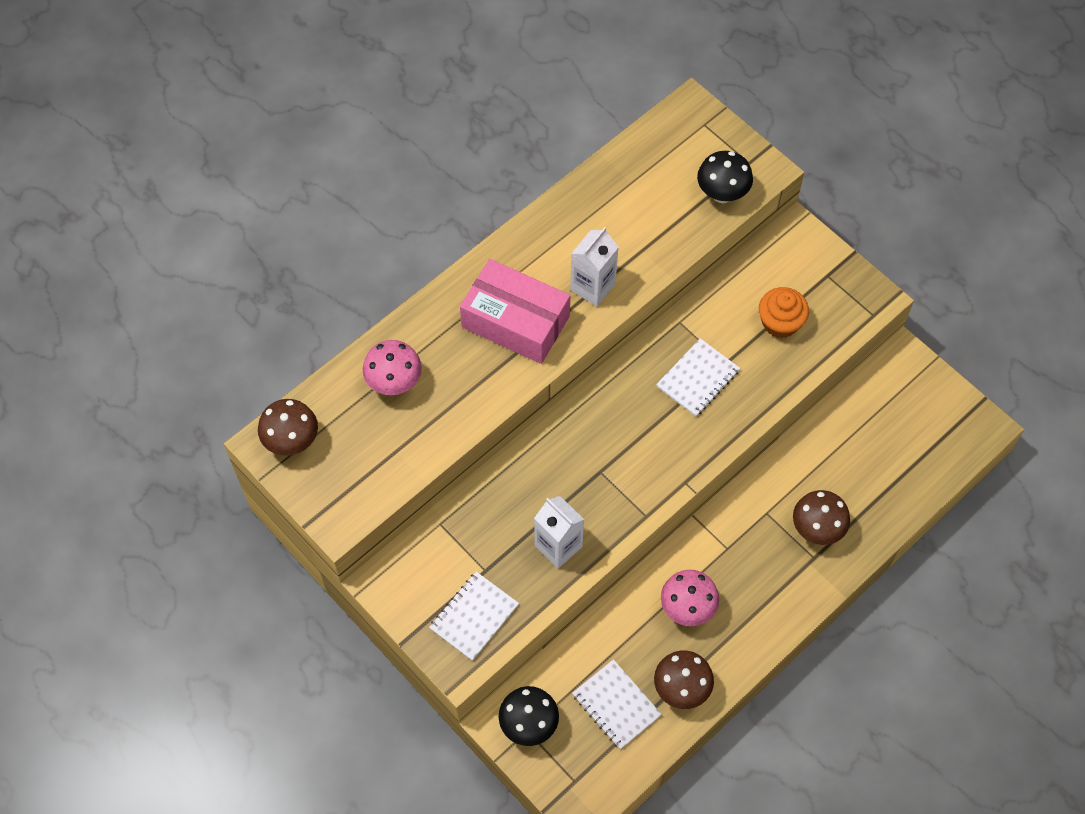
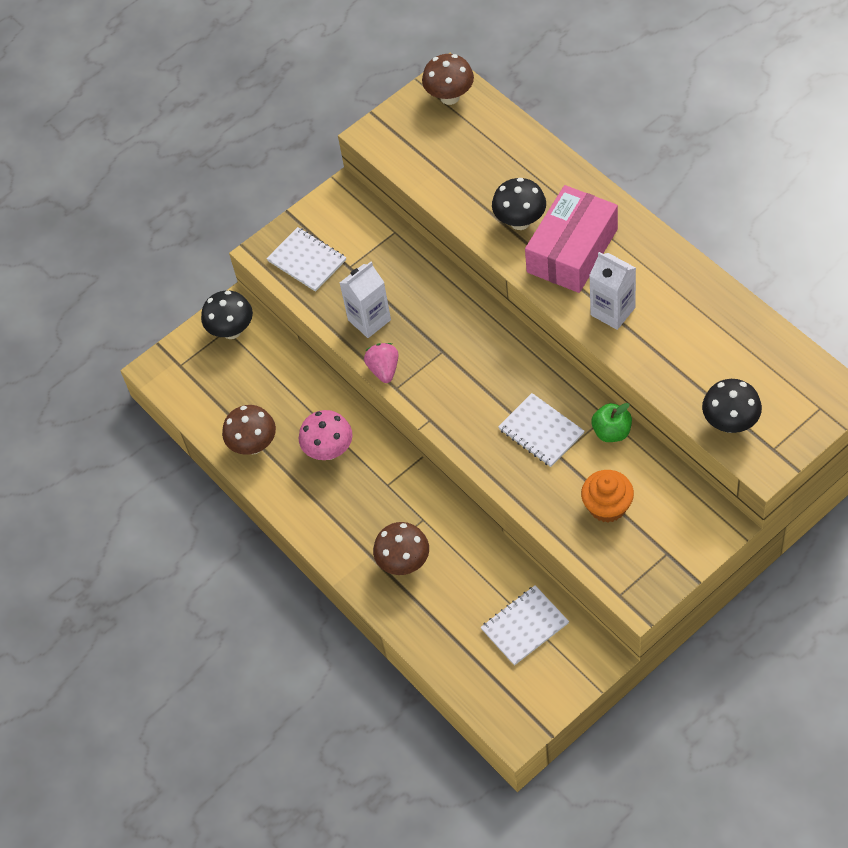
camera: 100 degrees right, 5 degrees down
pink mushroom [363,340,422,395] -> none
white notebook [572,659,662,749] -> white notebook moved to [481,585,569,666]
none -> pink strawberry [364,343,398,383]
none -> black mushroom [492,178,546,230]
none -> green apple [591,403,632,442]

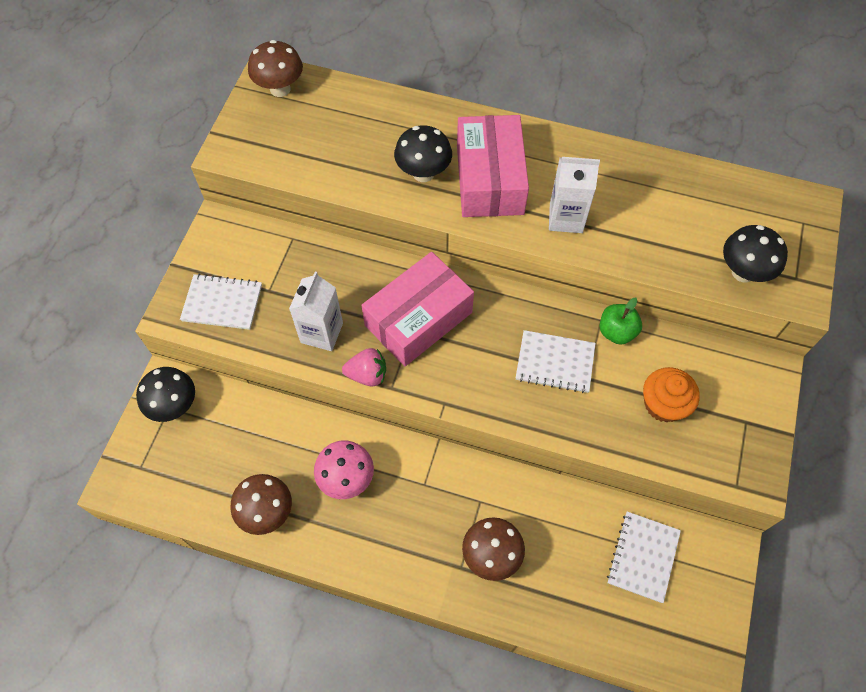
camera: 40 degrees left, 5 degrees up
pink strawberry [364,343,398,383] -> pink strawberry turned 135 degrees clockwise [342,348,386,387]
none -> pink box [361,252,474,366]

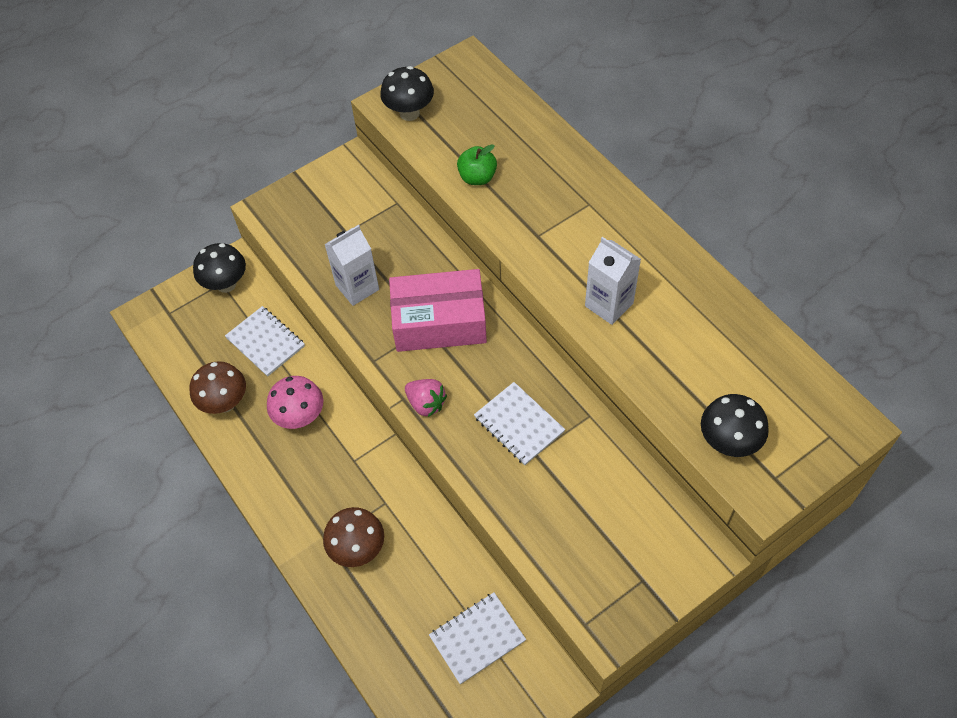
camera: 40 degrees right, 5 degrees down
white notebook [180,274,262,330] -> white notebook moved to [225,306,305,377]
brown mushroom [248,40,303,97] -> none
pink strawberry [342,348,386,387] -> pink strawberry moved to [405,379,447,417]
black mushroom [394,125,452,182] -> black mushroom moved to [380,66,434,121]
pink box [457,115,529,217] -> none
green apple [599,298,642,345] -> green apple moved to [457,144,497,185]
orange cupcake [643,367,700,422] -> none

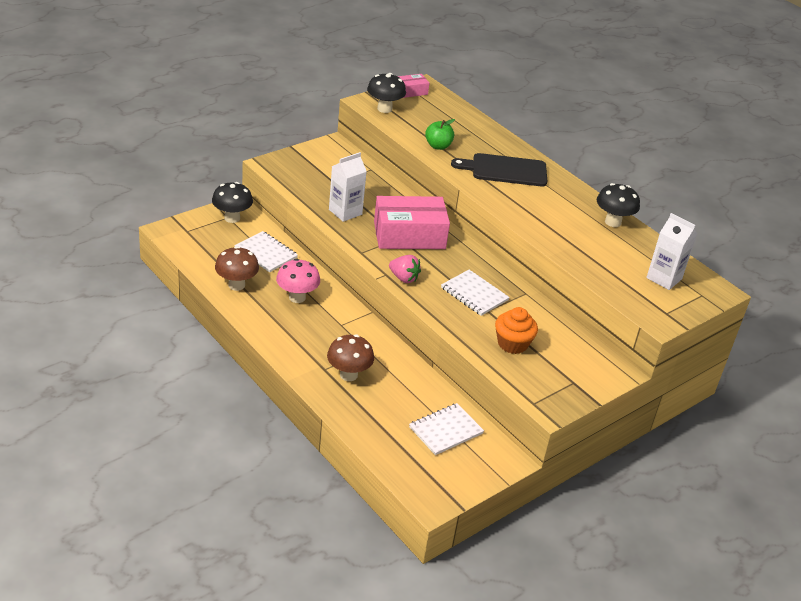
camera: 10 degrees left, 20 degrees down
white carton [585,237,641,325] -> white carton moved to [646,213,697,290]
black mushroom [701,394,769,457] -> black mushroom moved to [597,183,640,227]
none -> pink box [397,74,429,98]
none -> black cutting board [451,153,547,187]
none -> orange cupcake [495,307,538,354]

